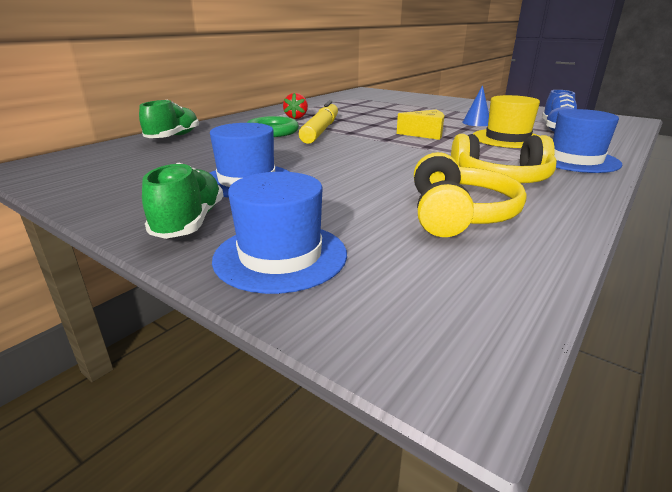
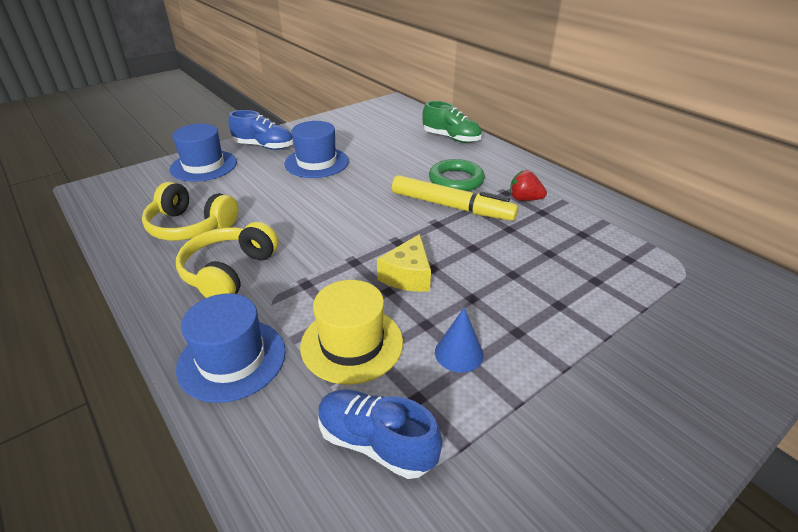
camera: 105 degrees right, 10 degrees up
green shoe [142,163,223,239] -> blue shoe [228,110,293,150]

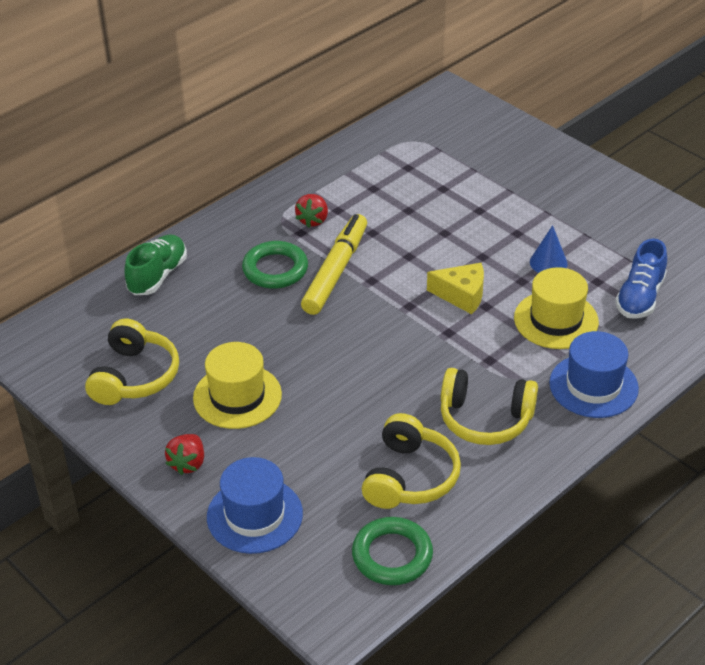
camera: 95 degrees left, 5 degrees up
blue shoe [228,110,293,150] -> red strawberry [165,434,204,475]
blue hat [284,121,349,178] -> yellow hat [193,342,282,429]
none -> yellow headphones [85,319,179,405]
none -> green ring [352,517,433,585]

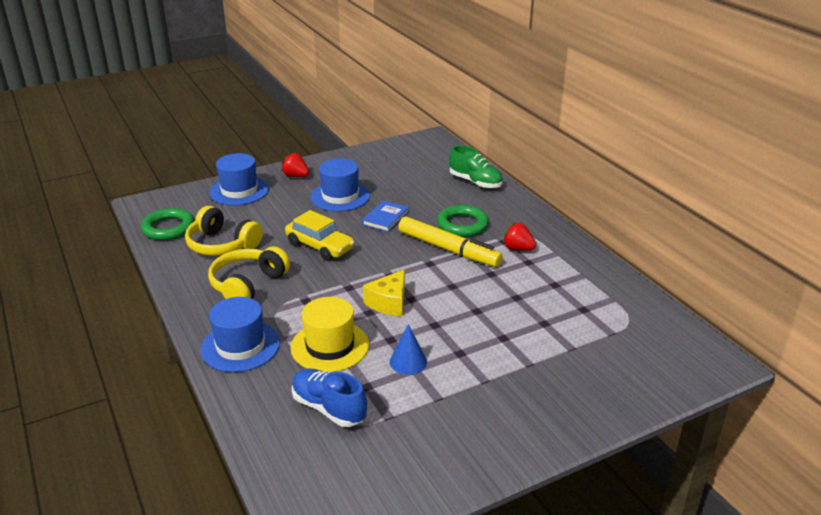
camera: 105 degrees right, 10 degrees down
yellow headphones [85,319,179,405] -> none
yellow hat [193,342,282,429] -> blue hat [311,158,370,211]
none -> yellow car [285,210,355,261]
none -> blue book [362,201,409,232]

